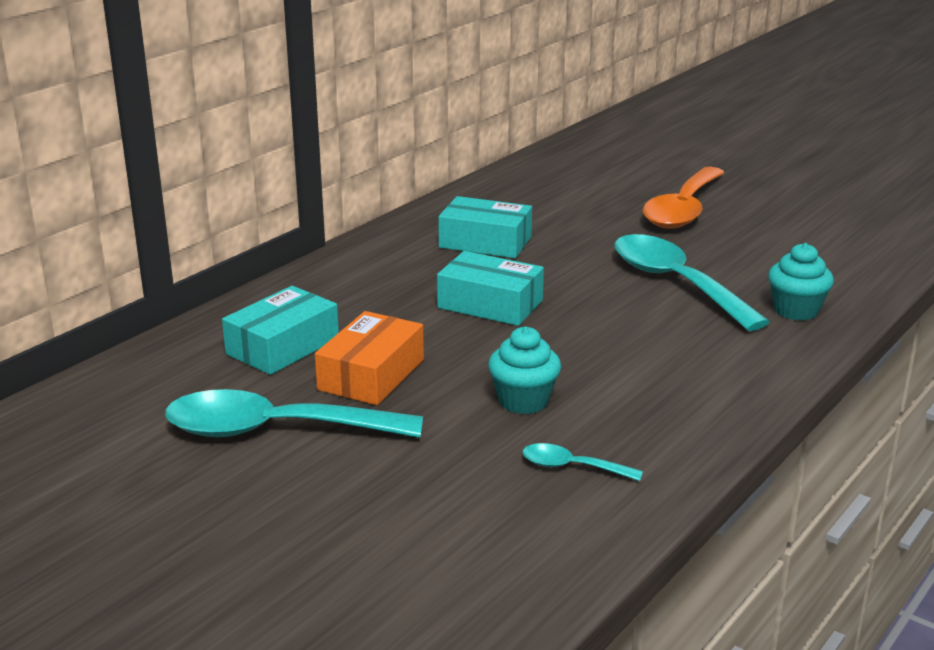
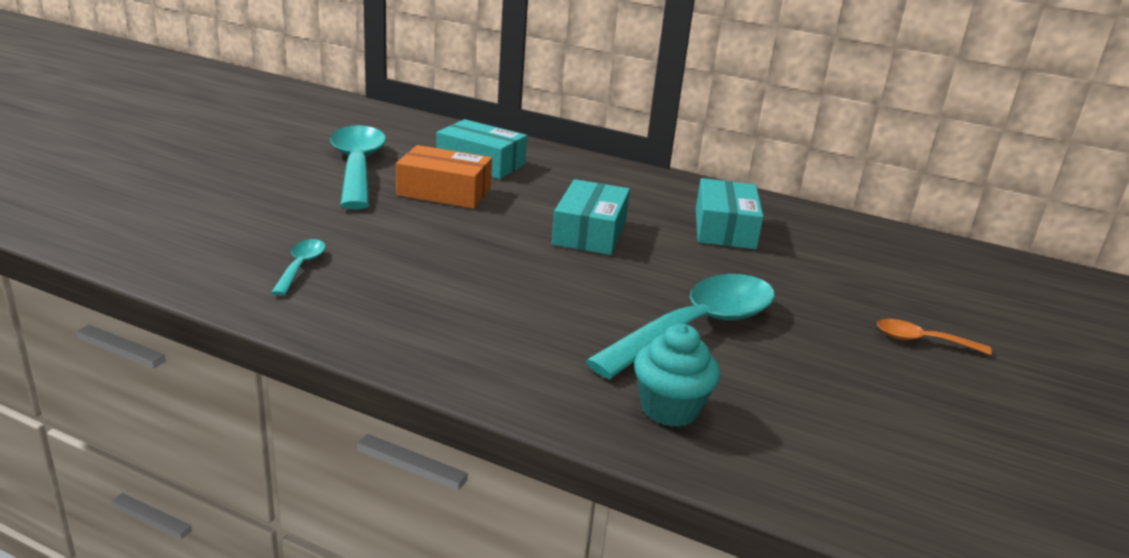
camera: 75 degrees right, 0 degrees up
turquoise cupcake [488,326,561,414] -> none
orange spoon [643,167,725,229] -> orange spoon [877,319,992,355], size x0.45

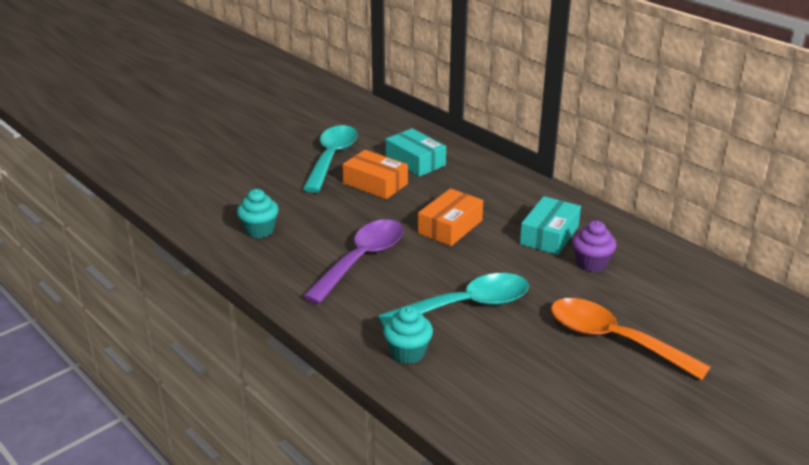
camera: 25 degrees right, 5 degrees up
turquoise spoon [271,239,326,296] -> turquoise cupcake [237,189,279,238]
turquoise box [552,179,630,255] -> orange box [418,188,483,246]
orange spoon [877,319,992,355] -> orange spoon [551,298,711,380], size x2.21
none -> purple spoon [303,219,404,304]
none -> purple cupcake [572,221,617,272]

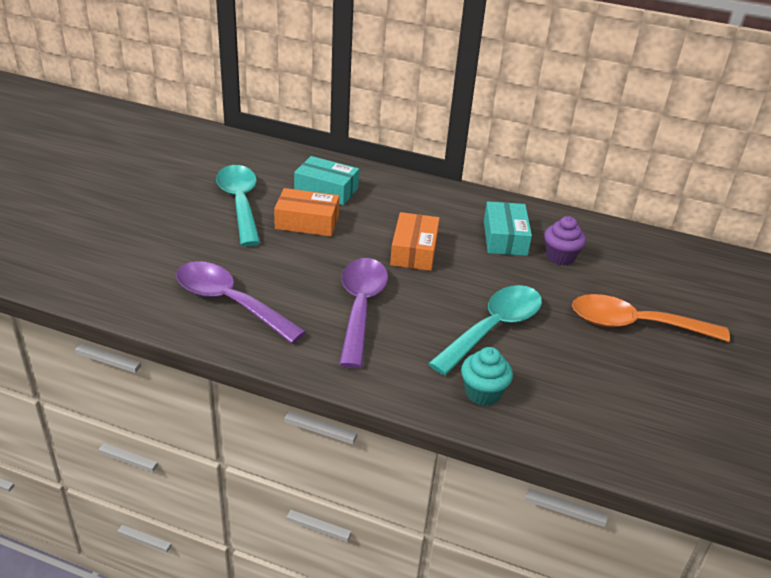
camera: 30 degrees left, 5 degrees up
turquoise cupcake [237,189,279,238] -> purple spoon [176,261,306,344]

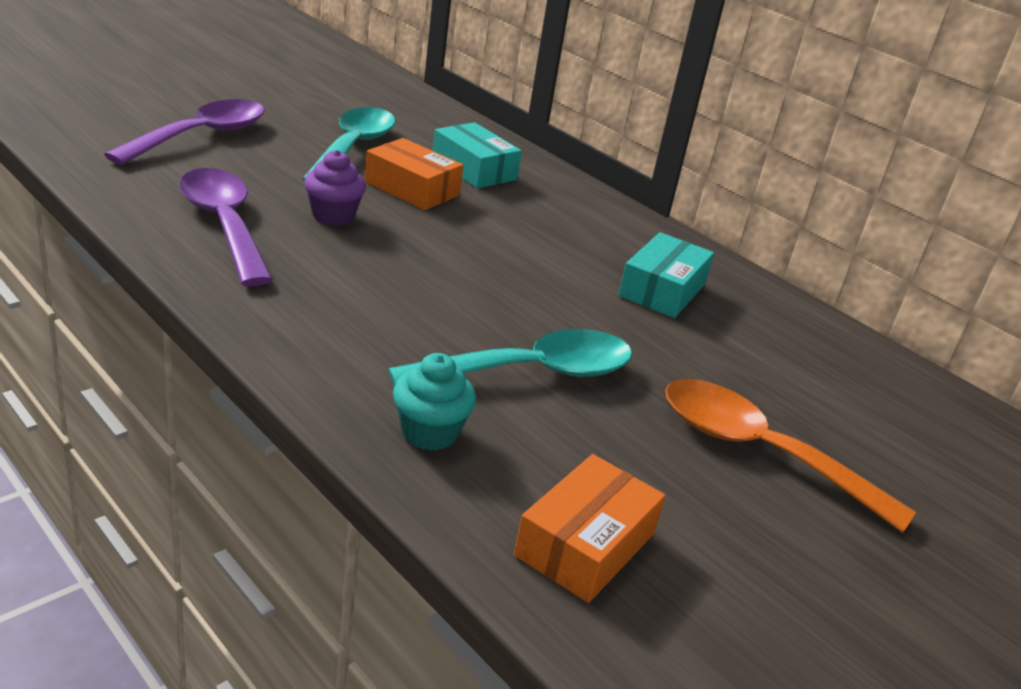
camera: 25 degrees right, 5 degrees down
purple spoon [339,258,388,368] -> purple spoon moved to [104,99,265,165]
orange box [390,212,440,271] -> orange box moved to [514,454,666,603]
purple cupcake [544,216,586,266] -> purple cupcake moved to [304,150,366,226]

